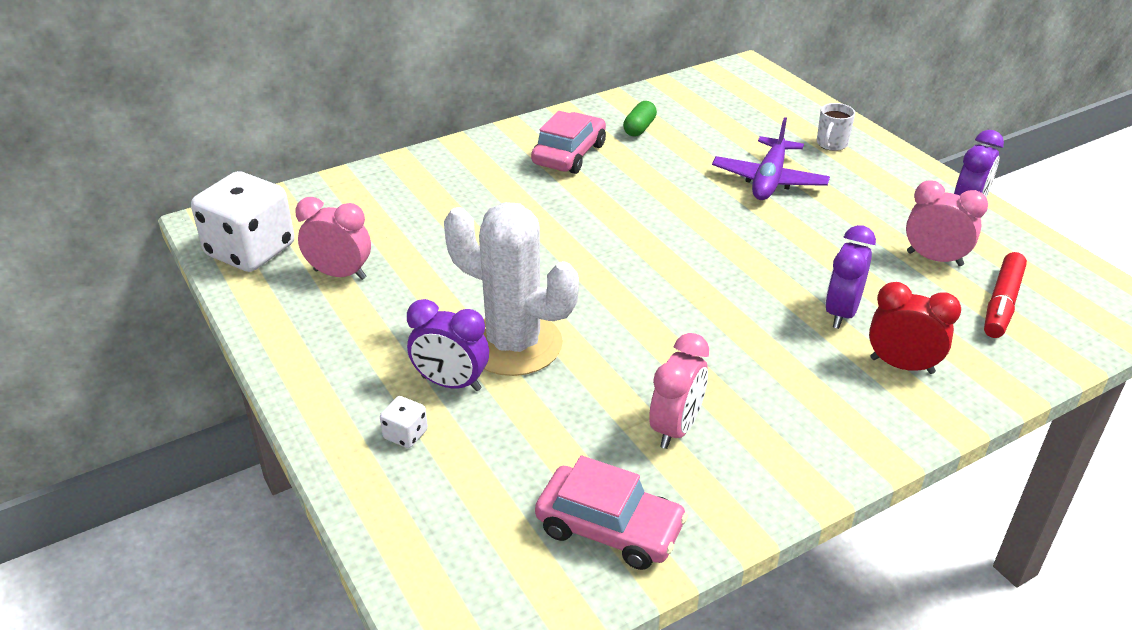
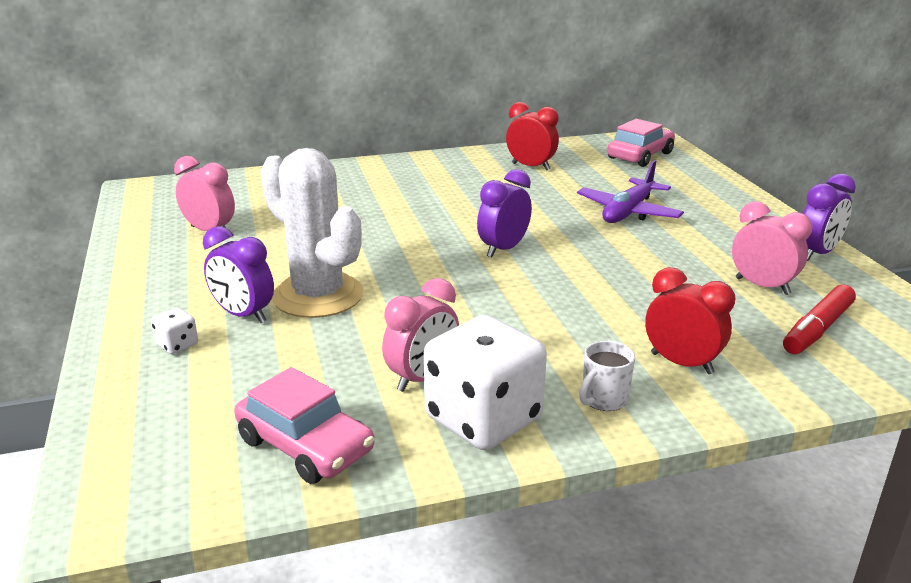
camera: 15 degrees right, 10 degrees down
white dice [191,171,295,272] -> white dice moved to [424,315,547,450]
pink car [531,111,606,174] -> pink car moved to [607,119,675,167]
green capsule [623,101,657,136] -> red clock [506,102,559,170]
white mug [817,103,855,151] -> white mug moved to [579,341,635,411]
purple clock [825,225,876,329] -> purple clock moved to [477,169,532,257]

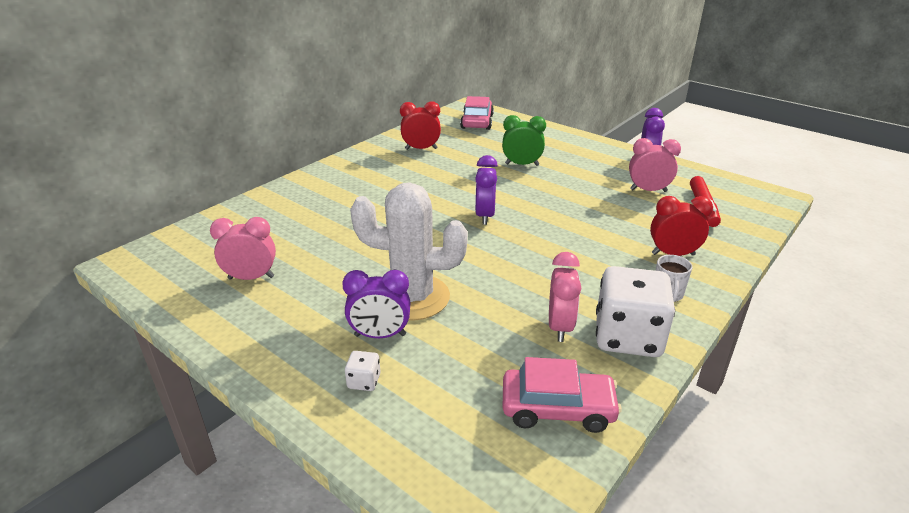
camera: 35 degrees left, 5 degrees up
purple plane [577,160,684,223] -> green clock [502,115,546,166]

